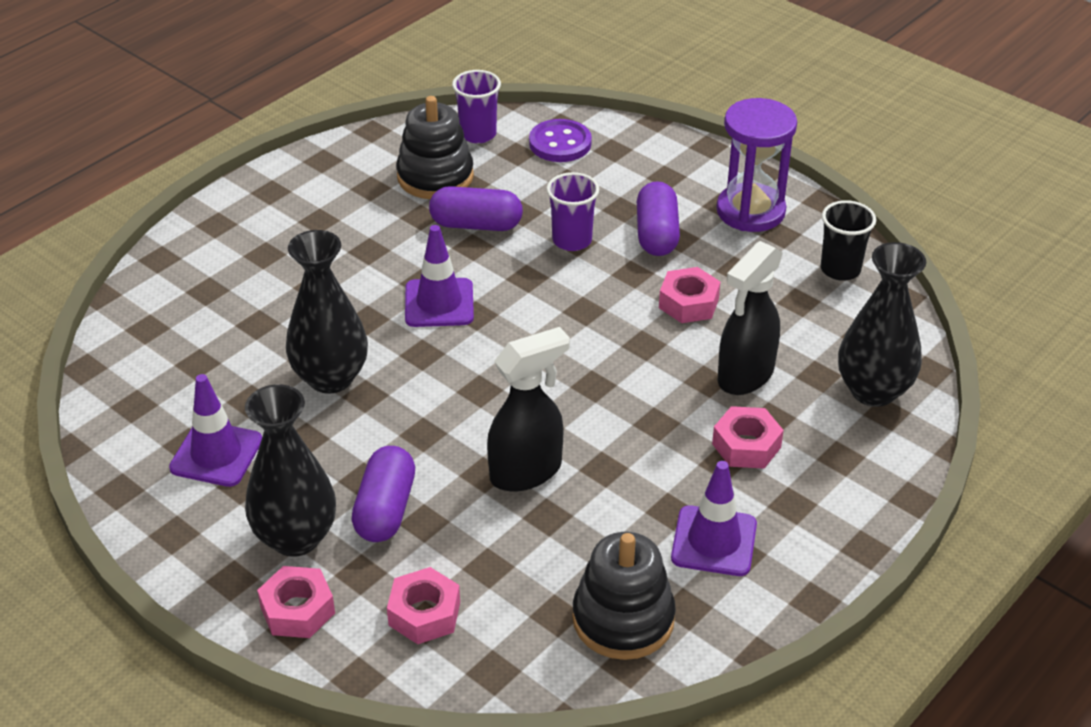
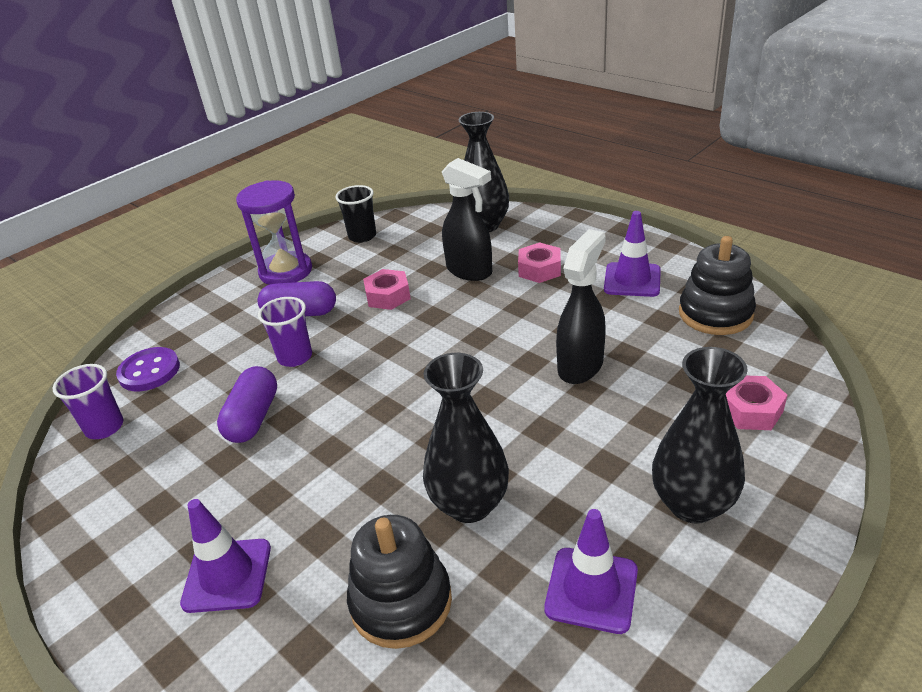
camera: 85 degrees left, 5 degrees down
pink nut [257,566,335,638] -> none
purple capsule [351,446,415,542] -> none
black stacking toy [396,96,474,199] -> black stacking toy moved to [347,515,452,649]
purple traffic cone [405,225,474,327] -> purple traffic cone moved to [180,499,271,613]
black spray bottle [487,327,570,492] -> black spray bottle turned 60 degrees clockwise [556,229,606,384]

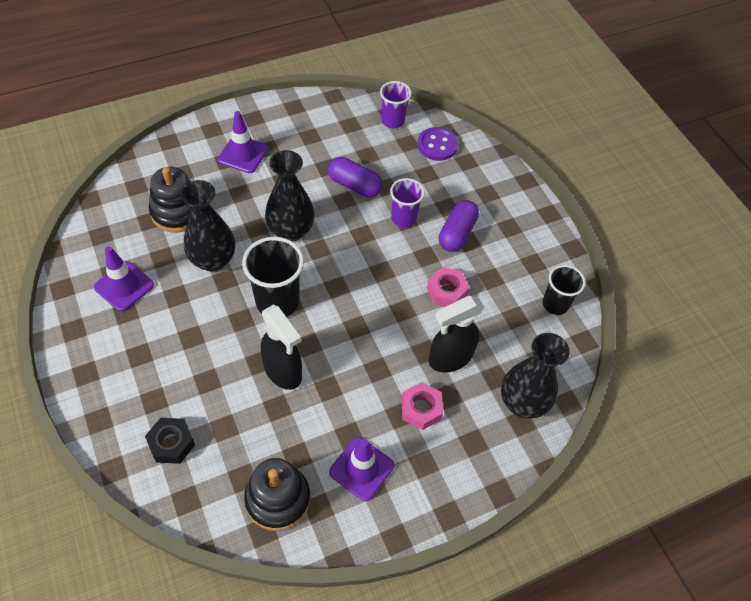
camera: 105 degrees right, 20 degrees up
purple hourglass [236,180,312,285] -> none
black vase [652,347,748,524] -> black vase moved to [265,150,314,242]
pink nut [726,376,787,430] -> black nut [145,418,195,464]
none -> black cup [242,237,304,317]

